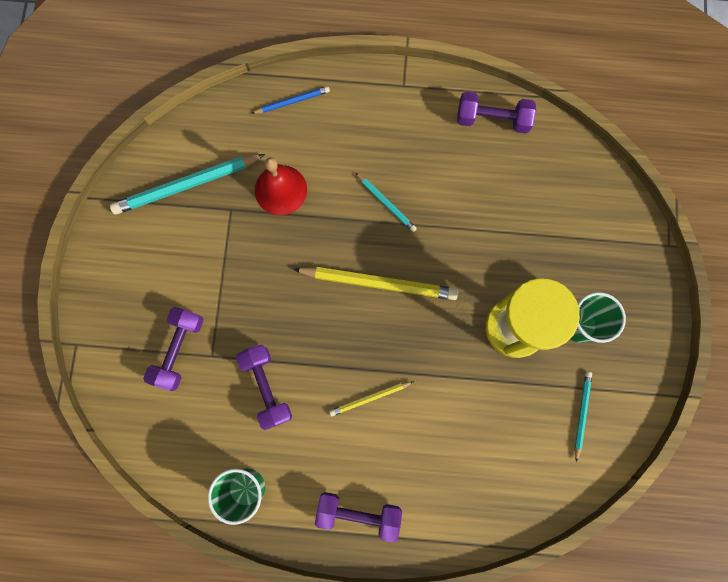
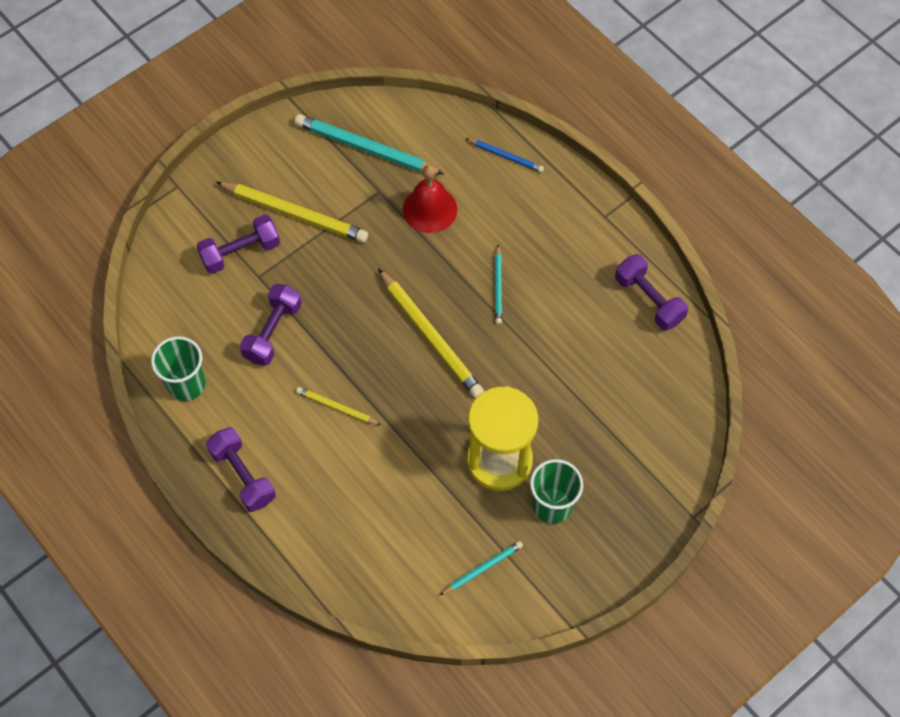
camera: 45 degrees right, 15 degrees down
none -> yellow pencil [216,182,368,243]

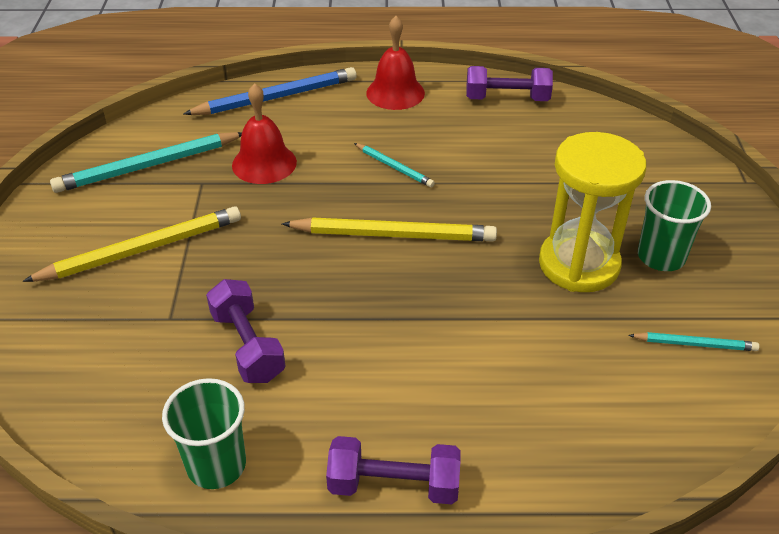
camera: 50 degrees left, 20 degrees down
purple dumbbell [197,214,280,274] -> none
yellow pencil [296,387,381,425] -> none
turquoise pencil [440,541,523,595] -> turquoise pencil turned 90 degrees clockwise [628,332,759,351]
blue pencil [466,138,544,172] -> blue pencil [183,67,357,115], size x1.91
none -> red bell [366,16,425,110]

